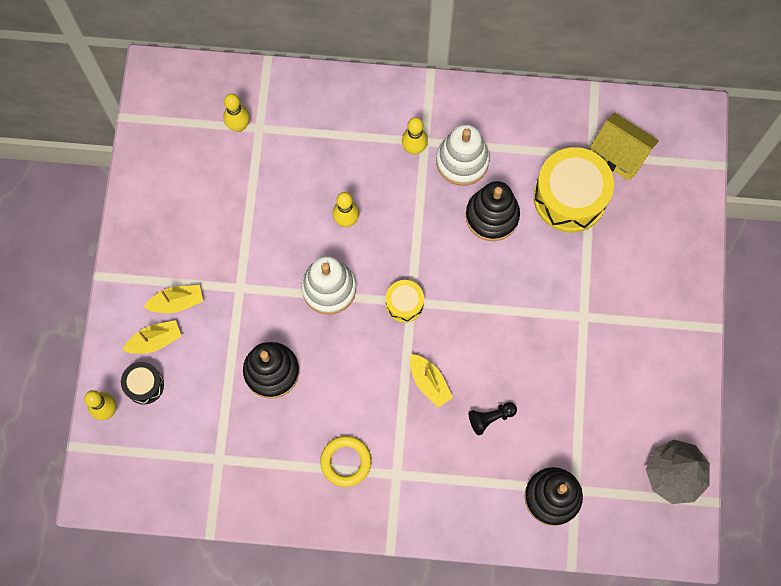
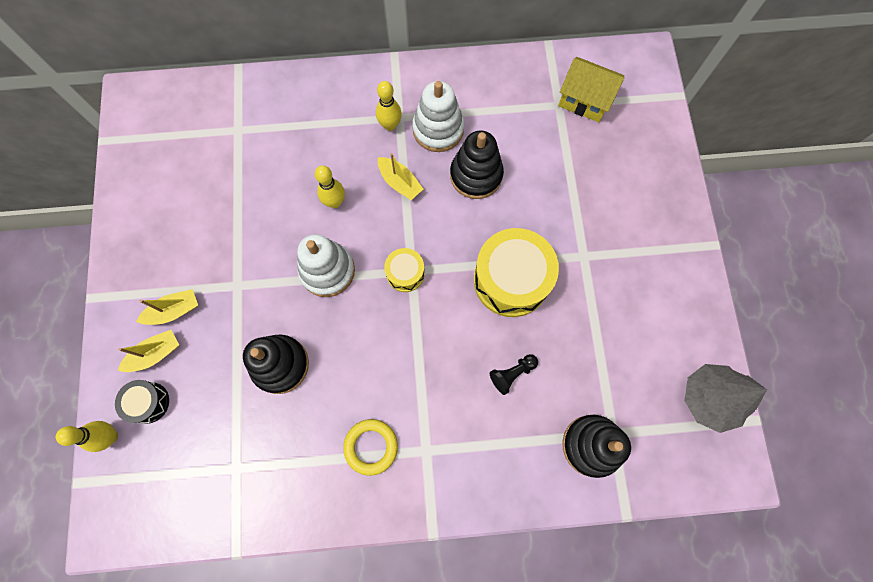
camera: 10 degrees left, 0 degrees up
yellow bowling pin [223,94,250,132] -> none
yellow boat [410,354,453,408] -> yellow boat moved to [378,153,423,200]
yellow drum [534,147,614,232] -> yellow drum moved to [474,228,559,317]

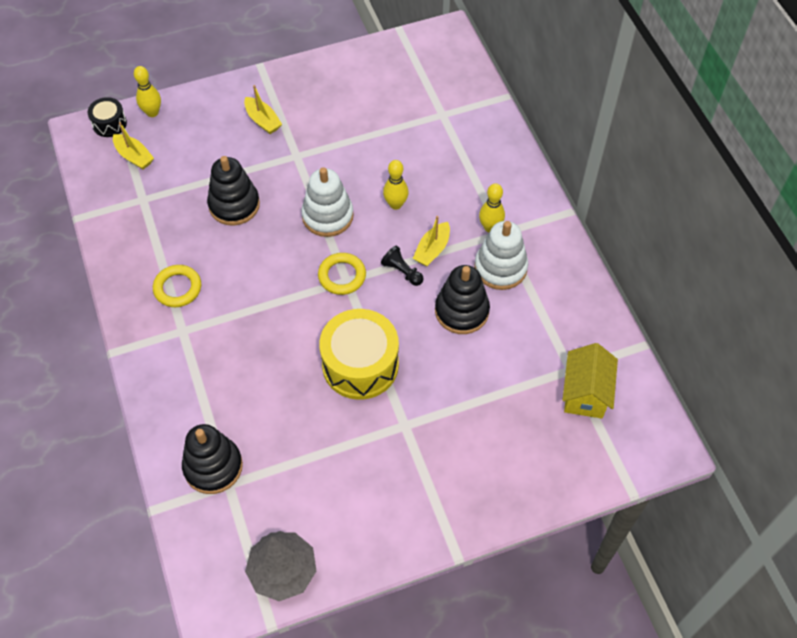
camera: 75 degrees right, 15 degrees down
black drum [115,380,169,424] -> black drum moved to [88,97,127,137]
yellow boat [118,330,179,372] -> yellow boat moved to [113,122,154,169]
yellow drum [384,248,425,292] -> yellow ring [318,253,366,295]
black pawn [490,354,538,395] -> black pawn moved to [381,245,424,286]

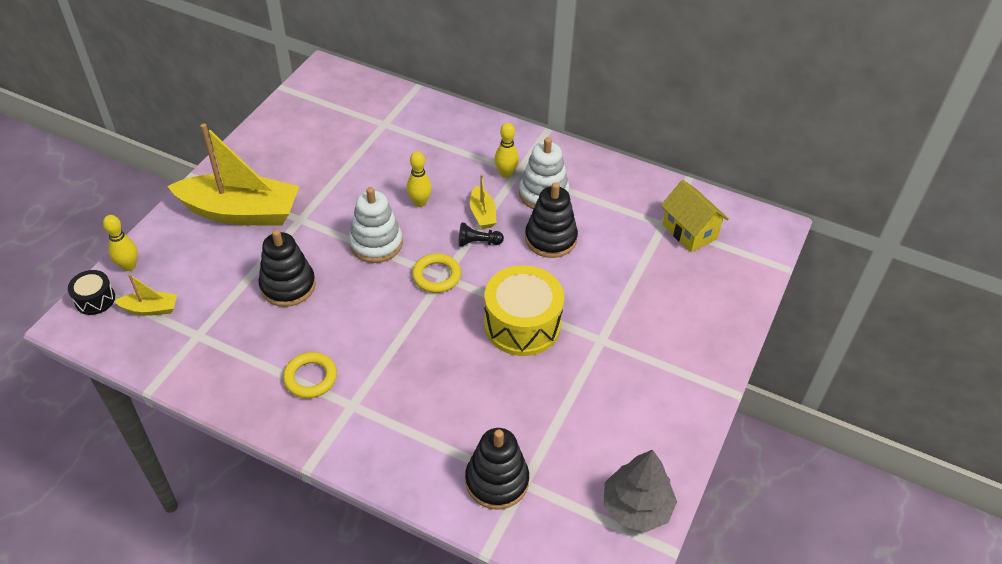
camera: 45 degrees left, 10 degrees down
yellow boat [244,85,282,134] -> yellow boat [167,123,299,226], size x2.32

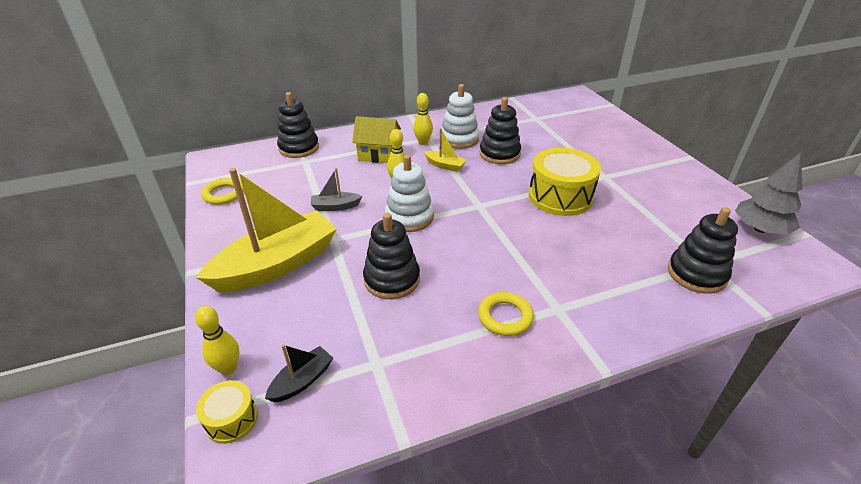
camera: 45 degrees left, 10 degrees down
black drum [68,270,115,315] -> yellow drum [196,380,258,444]
yellow boat [114,274,177,316] -> black boat [265,344,333,402]
yellow ring [412,253,461,293] -> yellow ring moved to [201,178,244,205]
black pawn [459,222,504,247] -> none
yellow house [661,180,729,252] -> yellow house moved to [352,116,401,163]
none -> black stacking toy [277,92,319,158]
none -> grey boat [311,168,362,211]

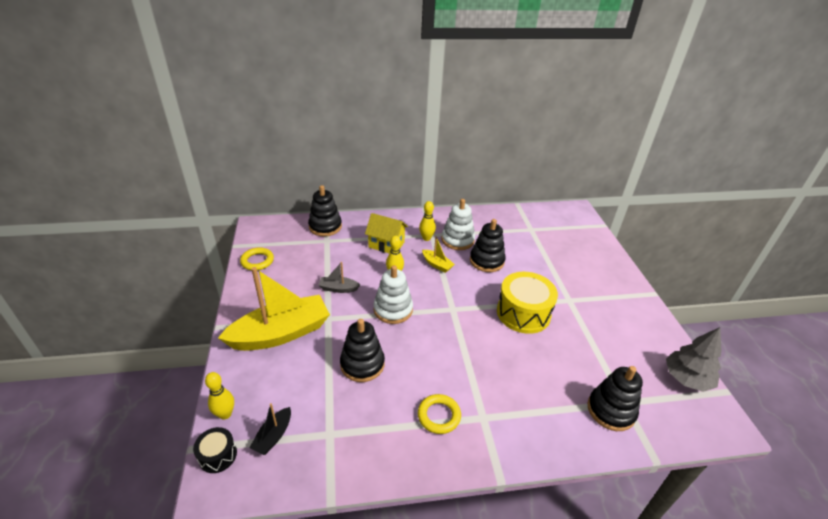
camera: 10 degrees right, 0 degrees up
yellow drum [196,380,258,444] -> black drum [193,427,237,473]
black boat [265,344,333,402] -> black boat turned 150 degrees clockwise [249,403,291,455]

